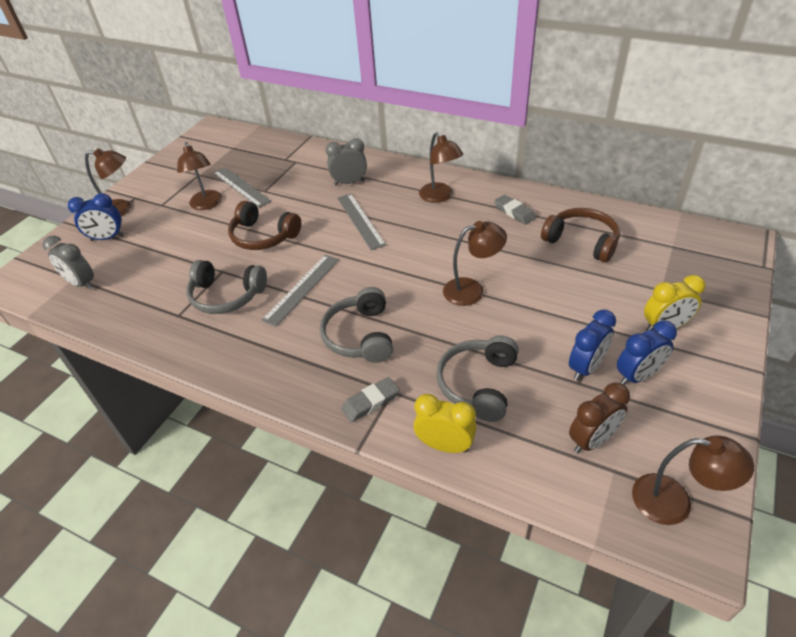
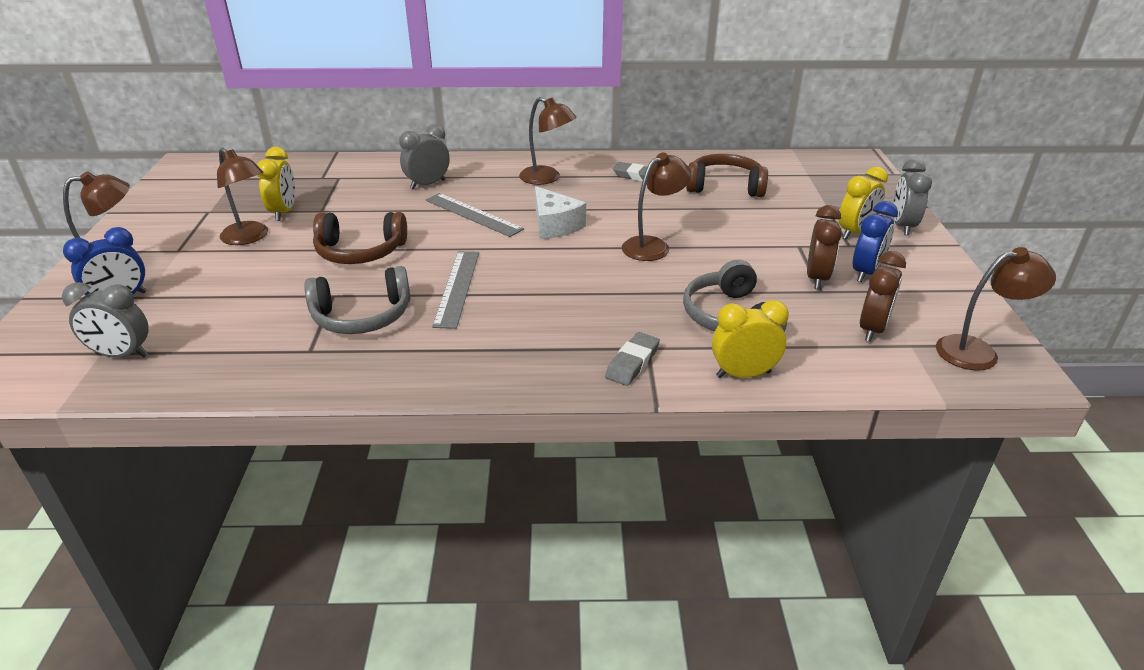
camera: 30 degrees left, 10 degrees down
grey ruler [213,167,271,208] -> yellow clock [257,147,295,221]
grey headphones [320,287,393,363] -> none
blue clock [569,309,616,381] -> brown clock [807,205,842,289]
none -> white cheese [535,186,586,239]
none -> grey clock [893,159,932,235]

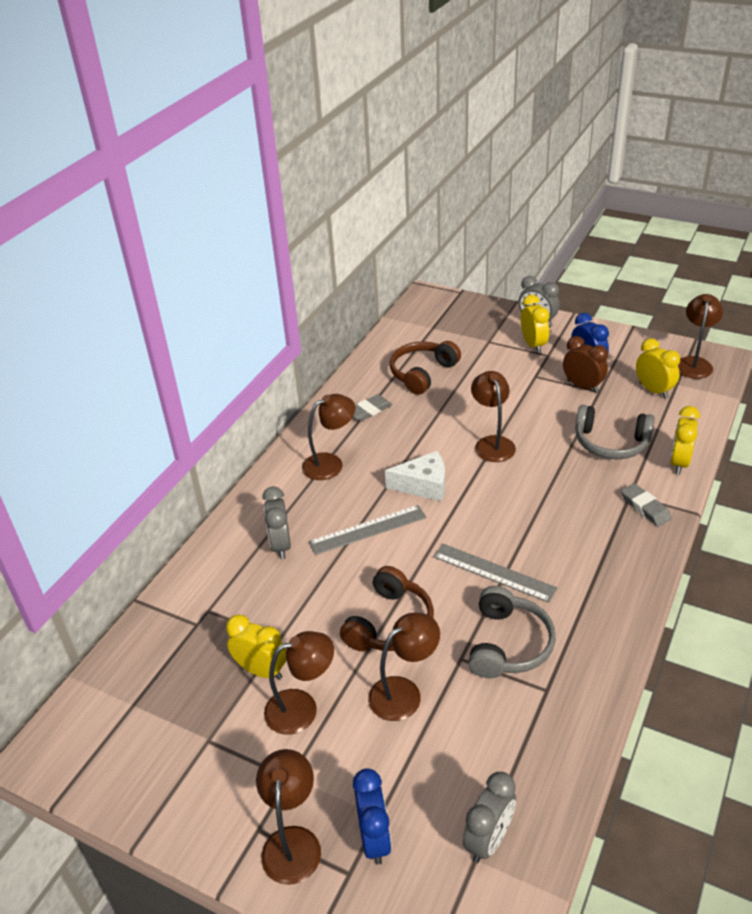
camera: 60 degrees left, 5 degrees up
brown clock [860,251,906,342] -> yellow clock [636,338,680,399]
none -> brown lamp [368,613,440,721]

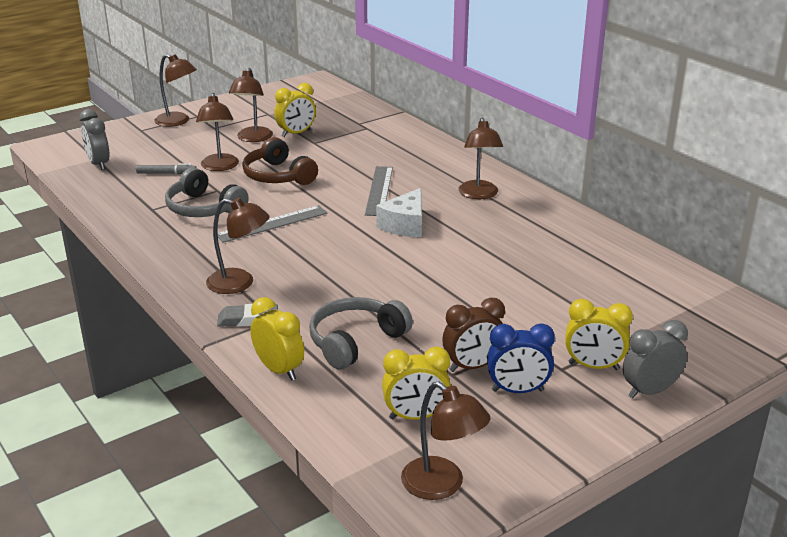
camera: 115 degrees right, 10 degrees down
grey clock [262,486,291,559] -> none
grey eraser [353,394,392,421] -> none
blue clock [353,768,392,865] -> none
brown headphones [390,341,461,395] -> none
brown lamp [471,371,516,462] -> brown lamp moved to [206,198,270,294]
none -> grey marker [136,163,197,174]

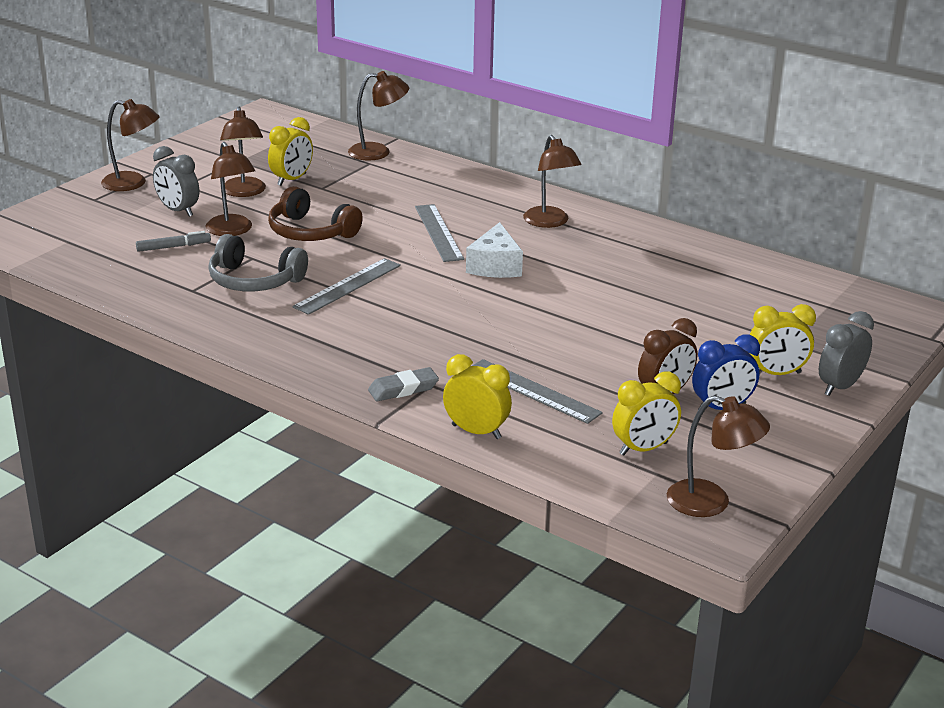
camera: 20 degrees left, 0 degrees up
grey clock [79,109,109,170] -> grey clock moved to [153,146,199,217]
brown lamp [206,198,270,294] -> brown lamp moved to [348,71,409,161]
grey headphones [309,297,413,370] -> grey ruler [472,359,603,424]

